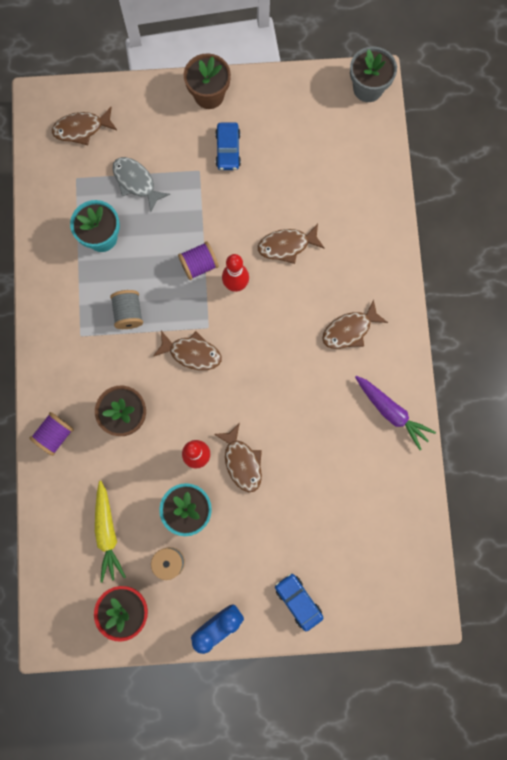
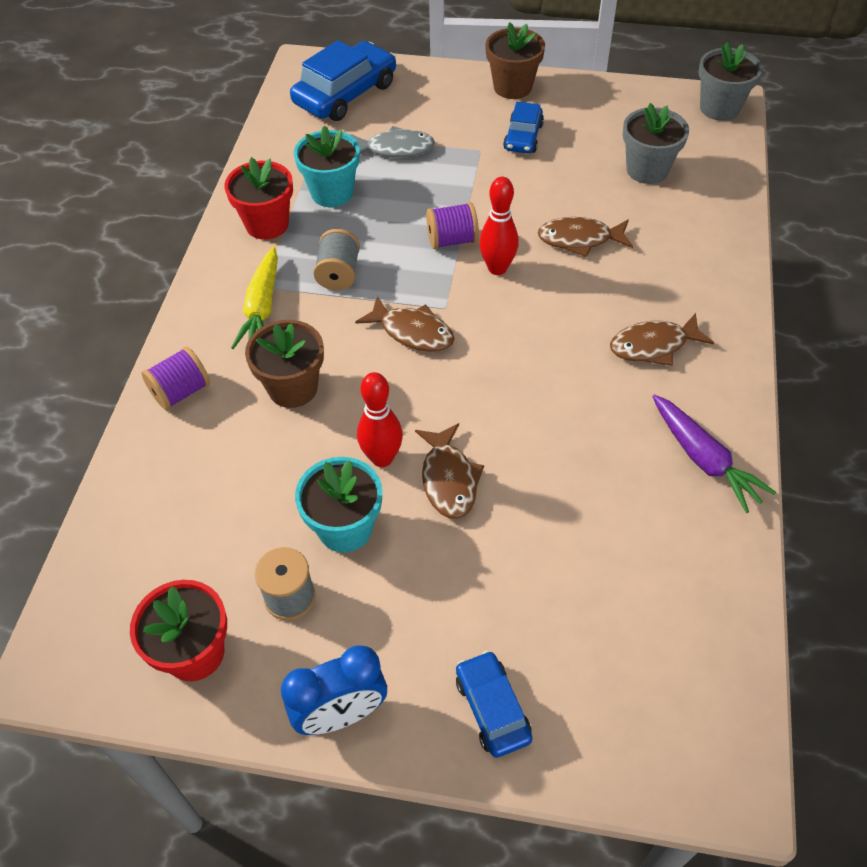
camera: 15 degrees right, 25 degrees down
brown fish [52,107,117,145] -> blue car [290,40,396,121]
yellow carrot [95,481,126,583] -> yellow carrot moved to [231,247,278,349]
grey fish [112,157,170,212] -> grey fish turned 120 degrees clockwise [350,126,435,158]
none -> red flower pot [224,157,293,240]
none -> grey flower pot [623,103,689,184]

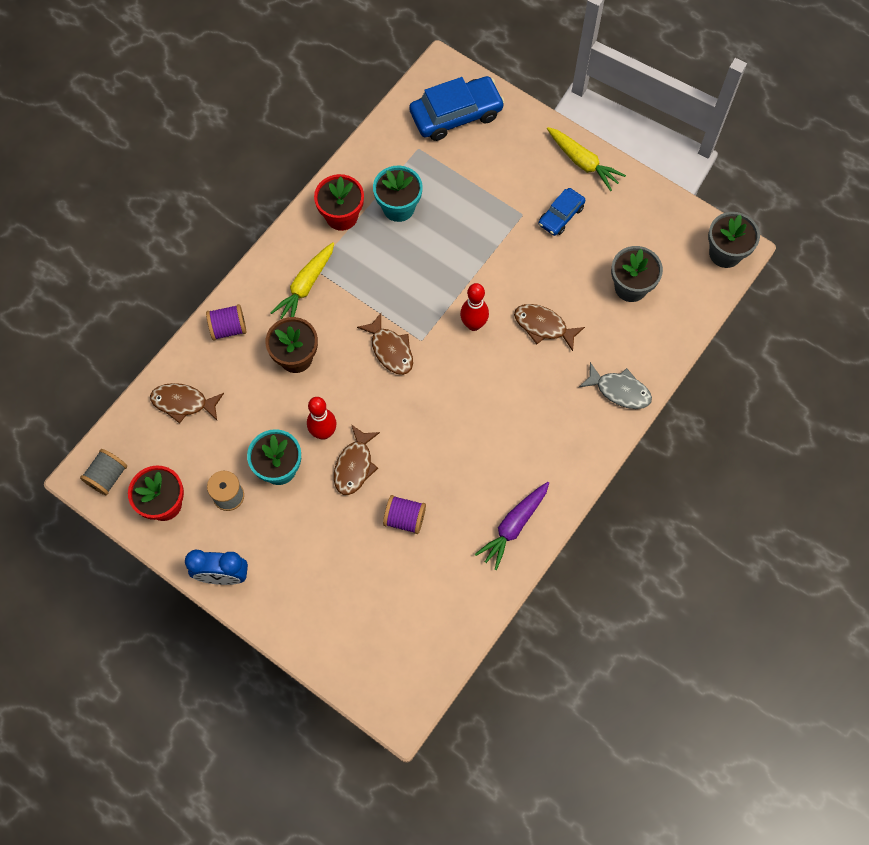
camera: 25 degrees right, 15 degrees up
grey spool [313,229,360,291] -> grey spool moved to [80,449,127,495]
grey fish [350,126,435,158] -> grey fish moved to [579,362,652,409]
purple spool [426,202,479,249] -> purple spool moved to [383,495,426,534]
blue car [456,651,532,758] -> none
brown flower pot [485,22,545,99] -> yellow carrot [547,127,626,191]
brown fish [610,313,714,366] -> brown fish moved to [150,383,224,424]
purple carrot [652,394,776,513] -> purple carrot turned 45 degrees clockwise [475,482,549,570]

